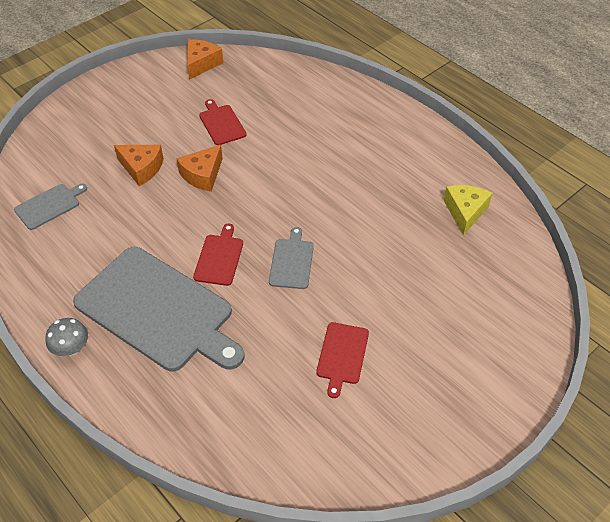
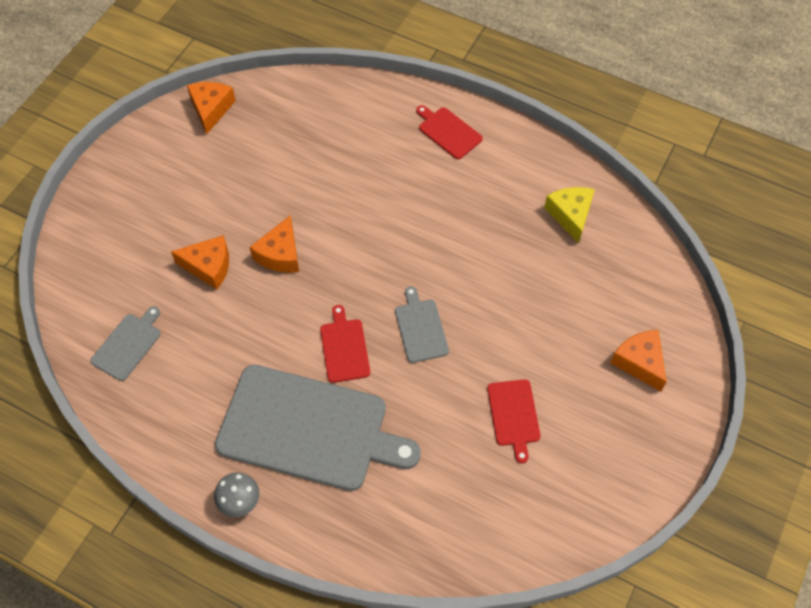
camera: 20 degrees left, 10 degrees up
red cutting board [199,99,247,145] -> red cutting board moved to [416,105,483,159]
none -> orange cheese [610,330,667,392]

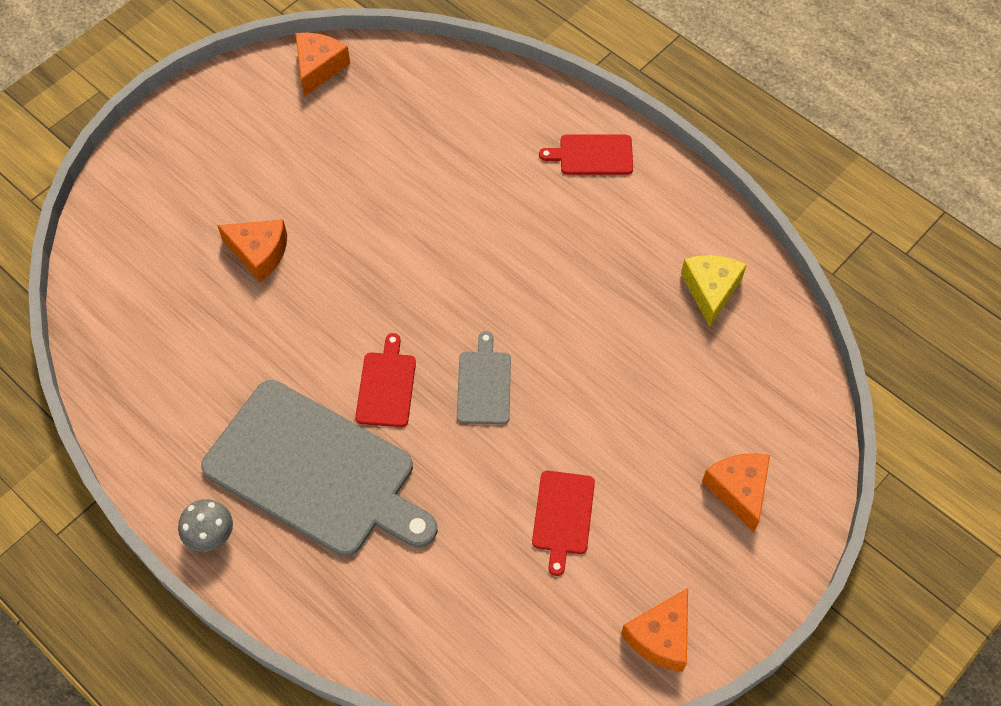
camera: 15 degrees right, 0 degrees up
grey cutting board [91,306,161,381] -> none
orange cheese [250,216,299,273] -> orange cheese moved to [621,588,688,672]
red cutting board [416,105,483,159] -> red cutting board turned 60 degrees counterclockwise [539,135,633,175]

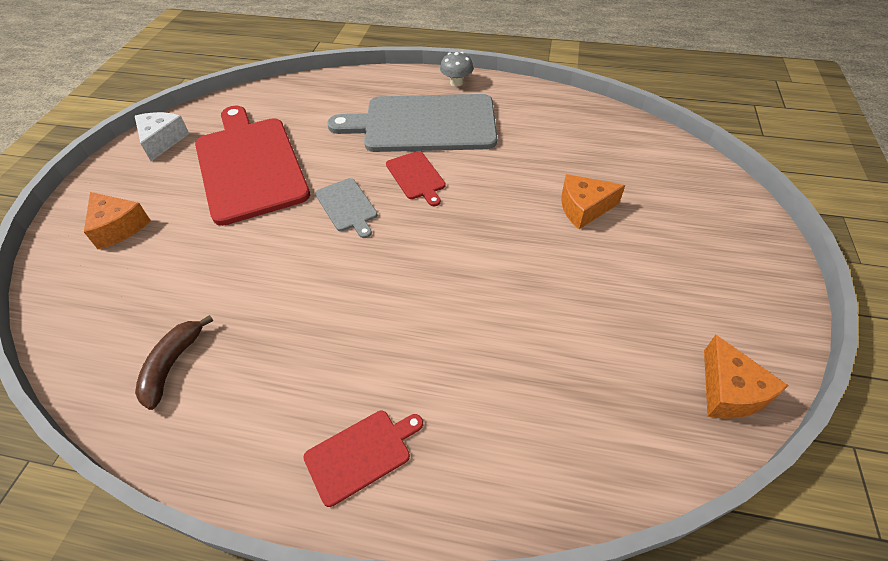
camera: 150 degrees right, 10 degrees down
red cutting board [532,471,595,576] -> red cutting board [195,106,310,226], size x2.27
orange cheese [621,588,688,672] -> white cheese [135,112,189,161]
yellow cheese [681,255,747,327] -> brown banana [135,315,213,410]

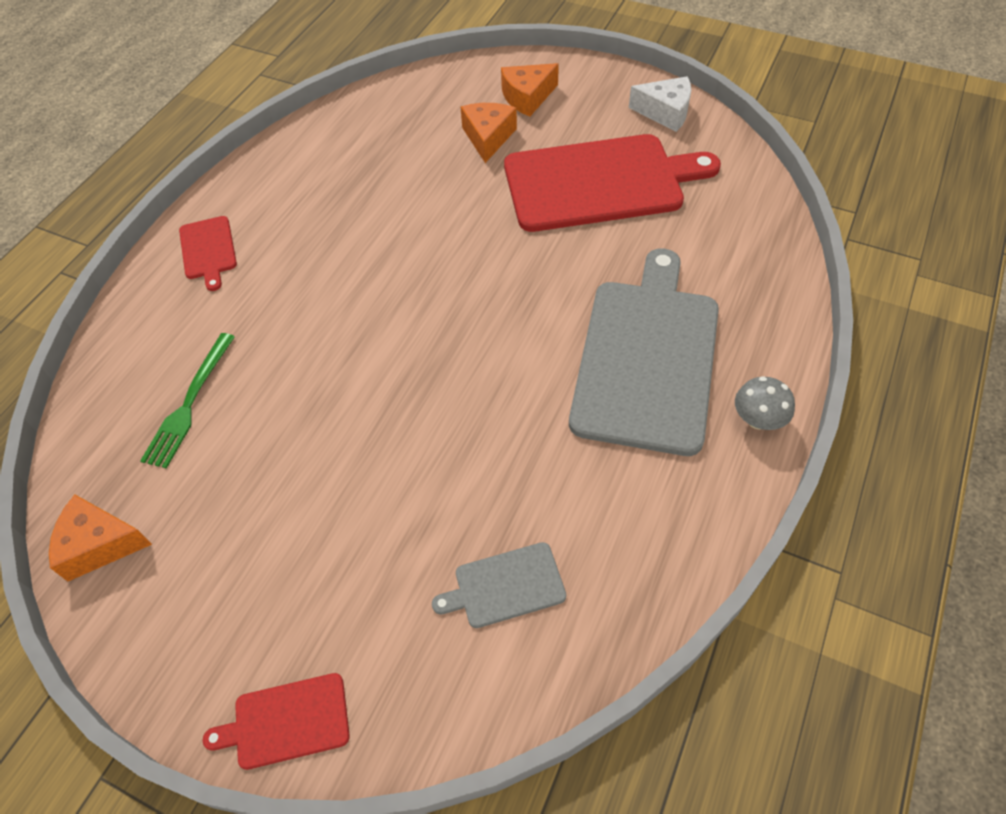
camera: 105 degrees right, 5 degrees up
brown banana [135,315,213,410] -> none
grey cutting board [315,178,378,238] -> grey cutting board moved to [432,542,566,628]
red cutting board [386,151,446,206] -> red cutting board moved to [203,673,350,770]
orange cheese [561,174,625,229] -> orange cheese moved to [461,103,517,163]
none -> green fork [140,333,235,469]

